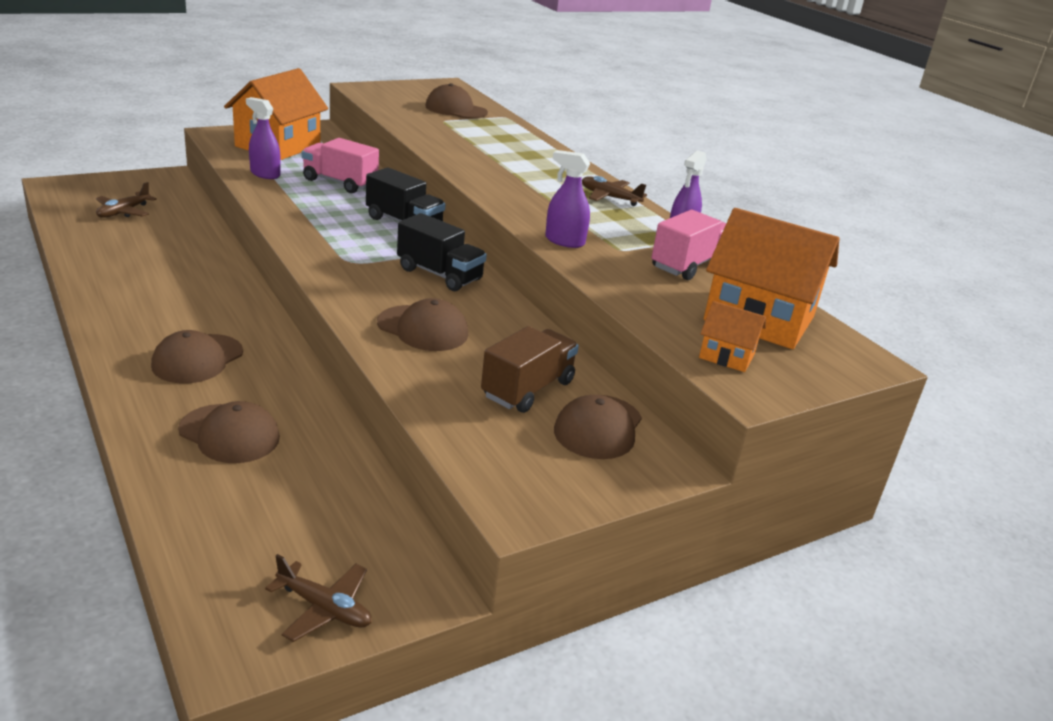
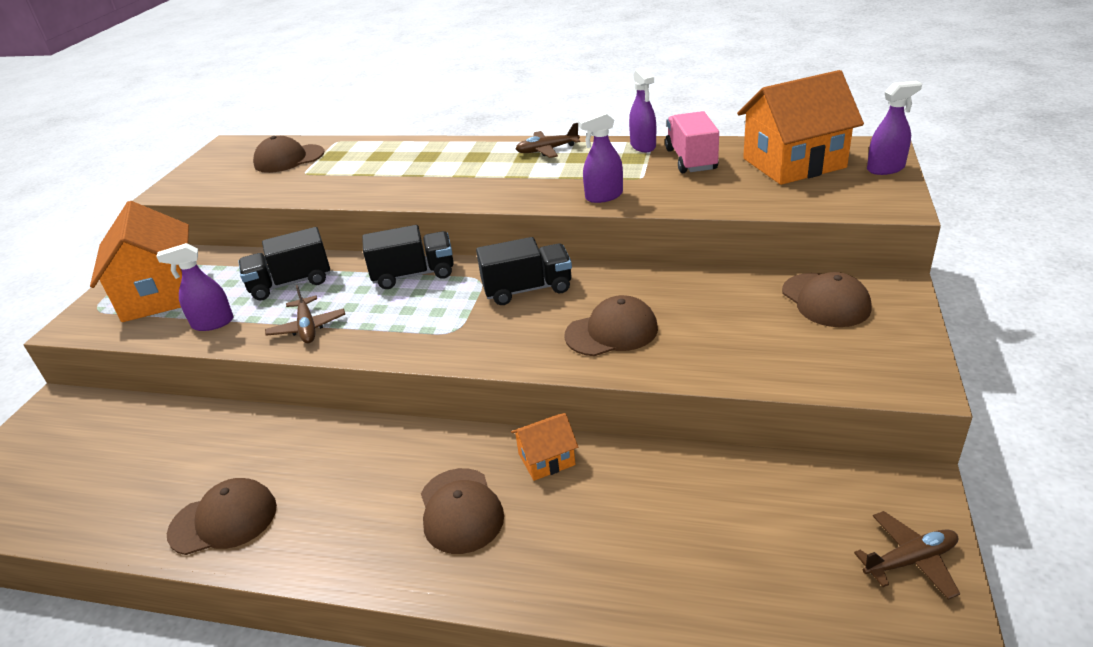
camera: 40 degrees left, 5 degrees up
brown plane [96,182,157,218] -> brown plane moved to [265,285,345,343]
brown cap [178,401,280,463] -> brown cap moved to [167,478,277,555]
pink truck [302,138,379,193] -> black truck [238,227,330,301]
brown truck [481,326,579,413] -> none
orange house [699,301,766,372] -> orange house moved to [511,413,578,481]
none -> purple spray bottle [867,81,922,175]

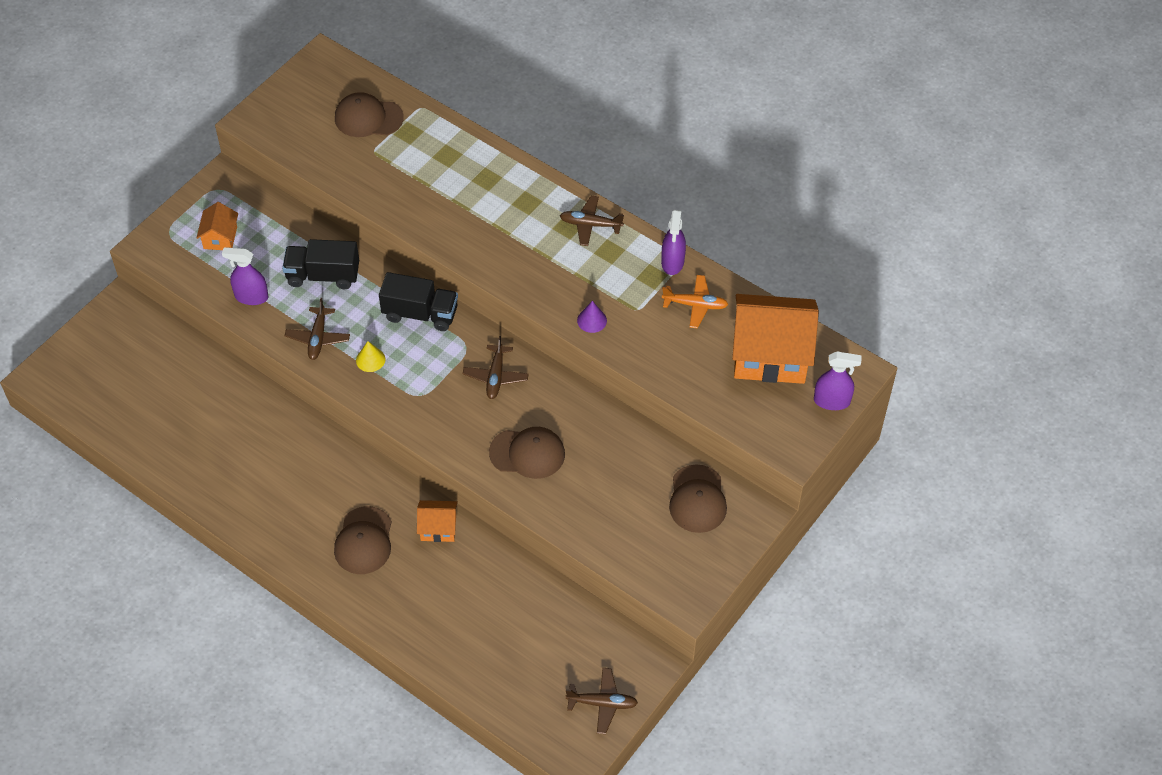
camera: 20 degrees right, 20 degrees up
orange house [90,201,189,322] -> orange house [196,202,238,250], size x0.48
brown cap [167,478,277,555] -> none
black truck [476,237,572,305] -> brown plane [463,336,529,399]
purple spray bottle [578,111,623,203] -> purple cone [577,301,607,333]
pink truck [665,111,719,173] -> orange plane [662,275,728,329]
none -> yellow cone [356,341,385,372]

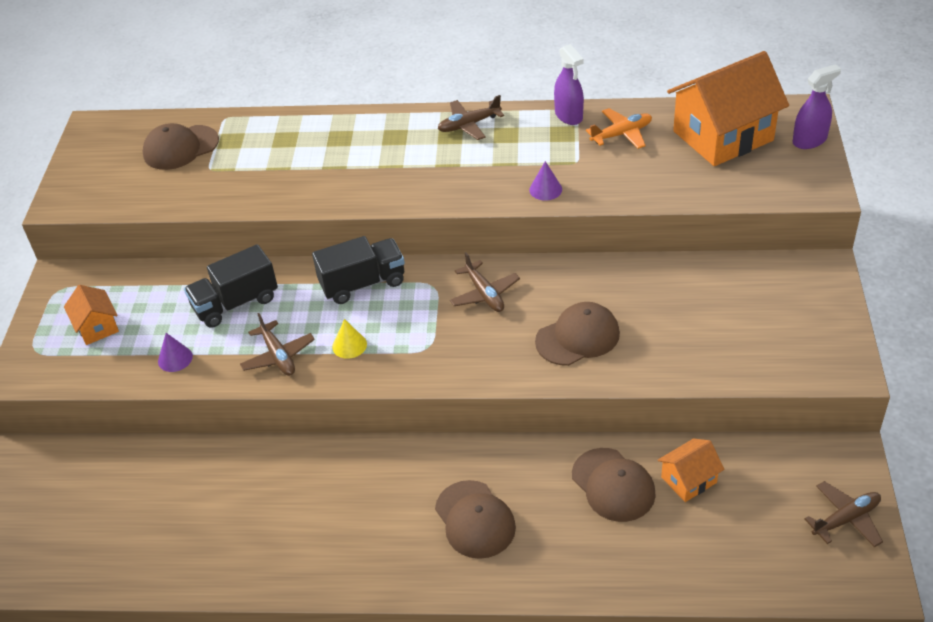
camera: 30 degrees left, 10 degrees down
purple spray bottle [222,247,269,305] -> purple cone [158,333,193,372]
orange house [417,500,458,542] -> orange house moved to [658,438,724,502]
brown cap [669,464,727,533] -> brown cap moved to [572,448,656,522]

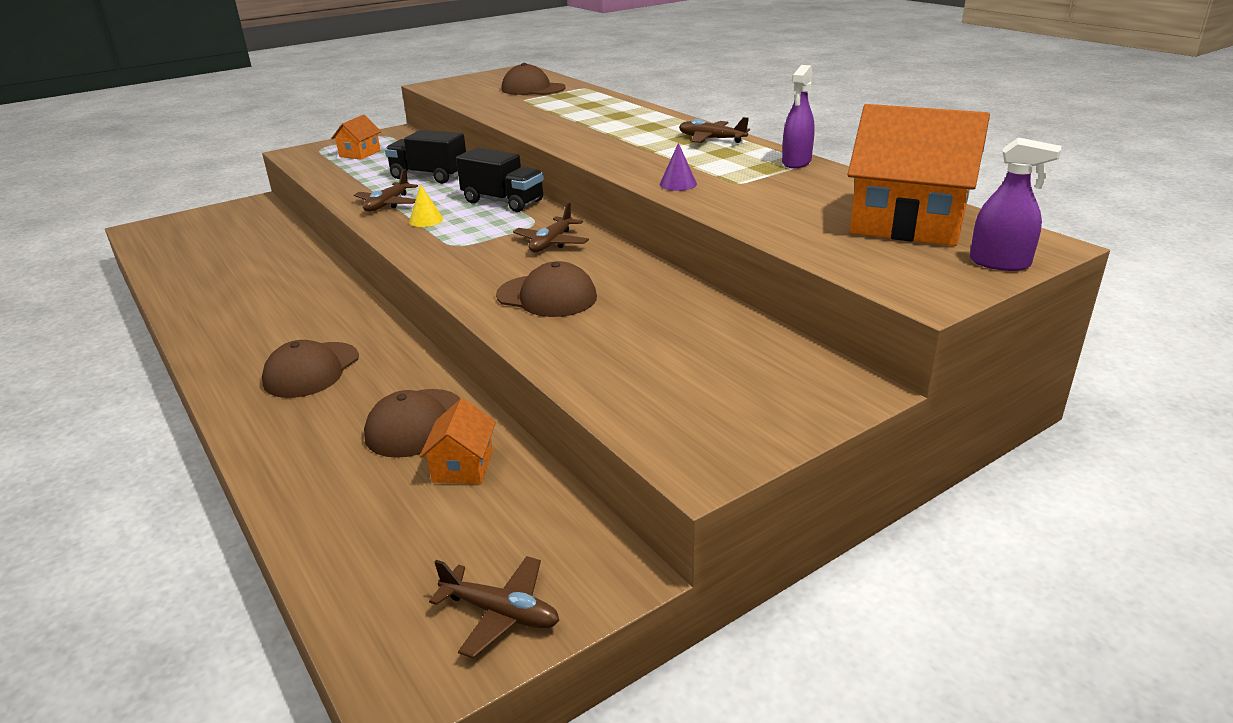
camera: 50 degrees right, 15 degrees down
purple cone [158,333,193,372] -> none
orange plane [586,108,652,149] -> none
orange house [658,438,724,502] -> orange house turned 75 degrees clockwise [419,398,496,484]

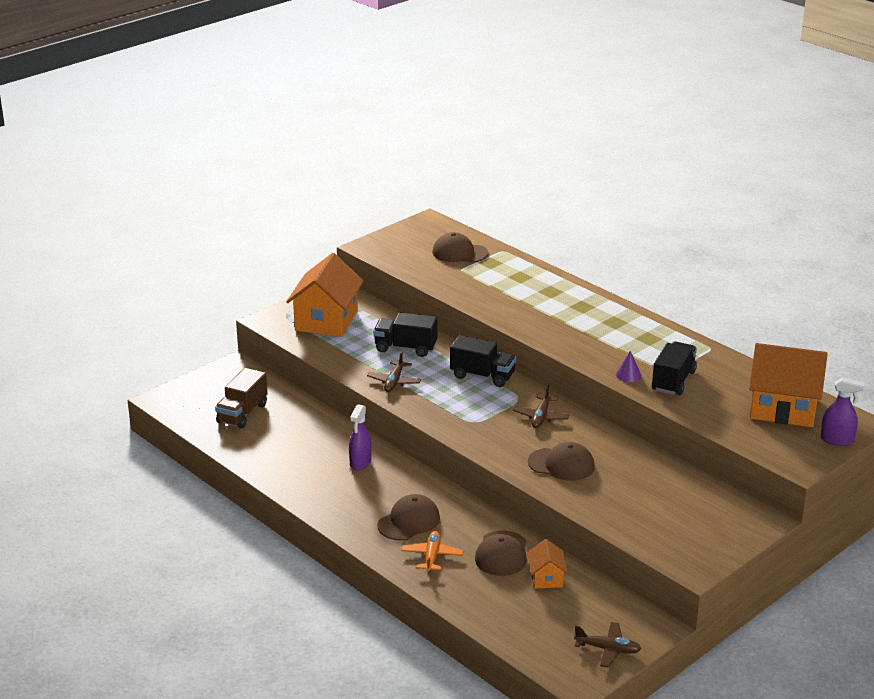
camera: 10 degrees left, 0 degrees up
brown cap [262,340,359,398] -> brown cap turned 150 degrees counterclockwise [377,494,440,541]
orange house [331,115,381,160] -> orange house [286,253,364,337], size x2.10
yellow cone [409,184,443,227] -> none
brown plane [679,117,750,143] -> none
purple spray bottle [782,65,815,168] -> purple spray bottle moved to [349,404,371,470]
none -> brown truck [215,368,268,429]
none -> orange plane [401,531,463,572]
none -> black truck [652,342,697,395]

